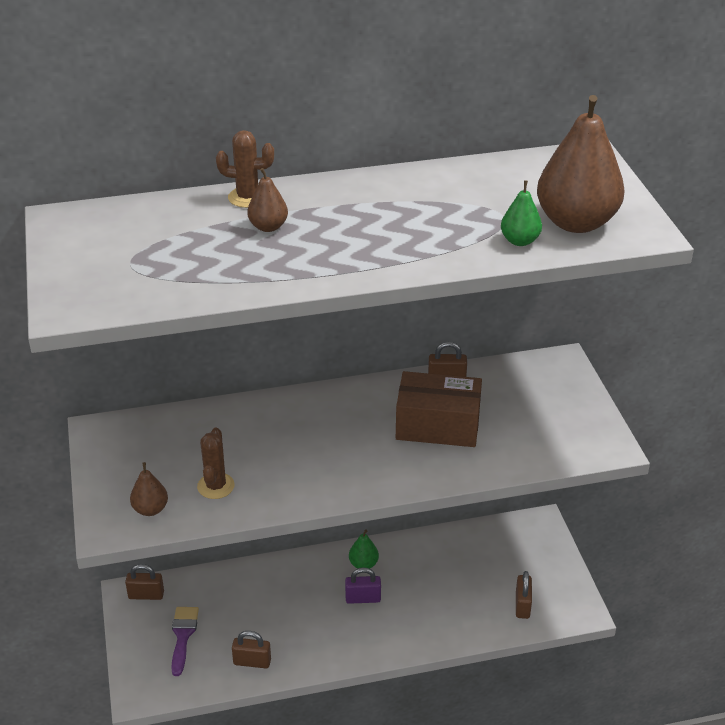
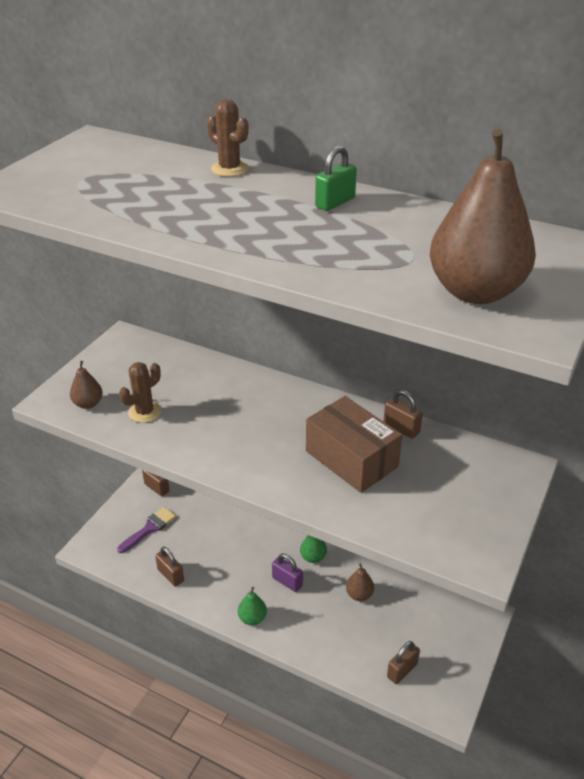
camera: 40 degrees right, 0 degrees up
brown pear [247,168,288,232] -> brown pear moved to [346,563,374,601]
green pear [501,180,542,246] -> green pear moved to [238,587,267,625]
none -> green padlock [315,146,357,211]

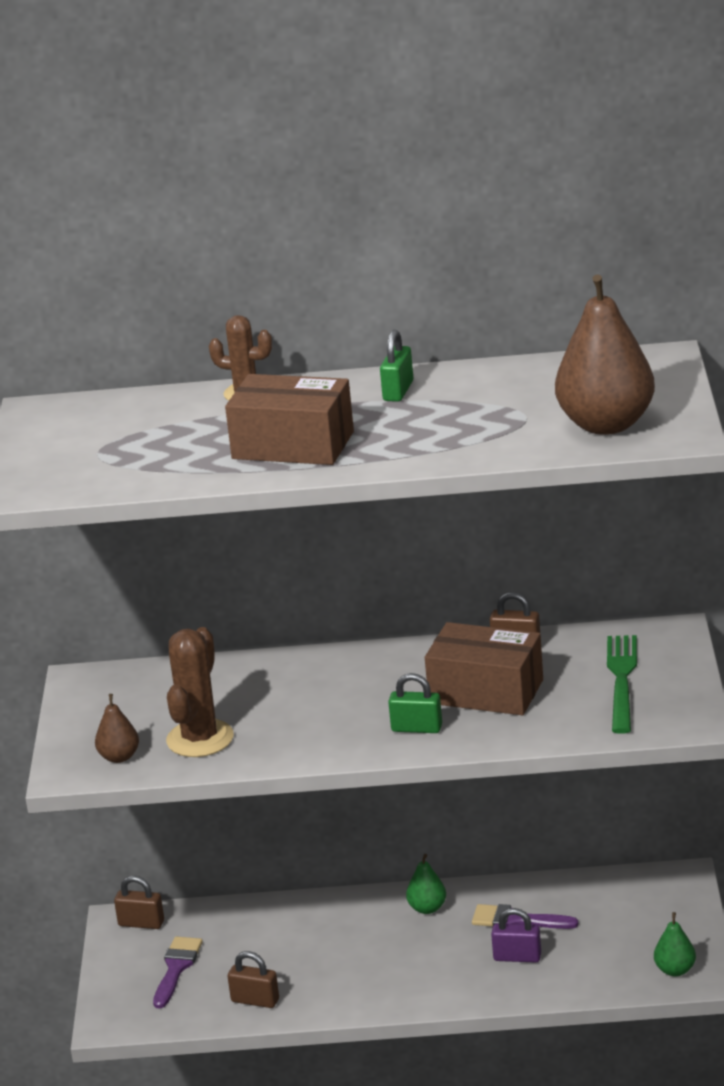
camera: 25 degrees left, 10 degrees down
brown cactus [119,362,161,423] -> brown cactus [166,627,234,757], size x1.52
green pear [238,587,267,625] -> green pear moved to [654,912,696,976]
purple padlock [272,554,303,592] -> purple padlock moved to [491,908,541,962]
brown pear [346,563,374,601] -> purple brush [472,904,578,929]
brown padlock [387,641,420,684] -> none
none -> brown box [225,374,354,465]
none -> green padlock [388,673,442,733]
none -> green fork [607,635,637,734]

